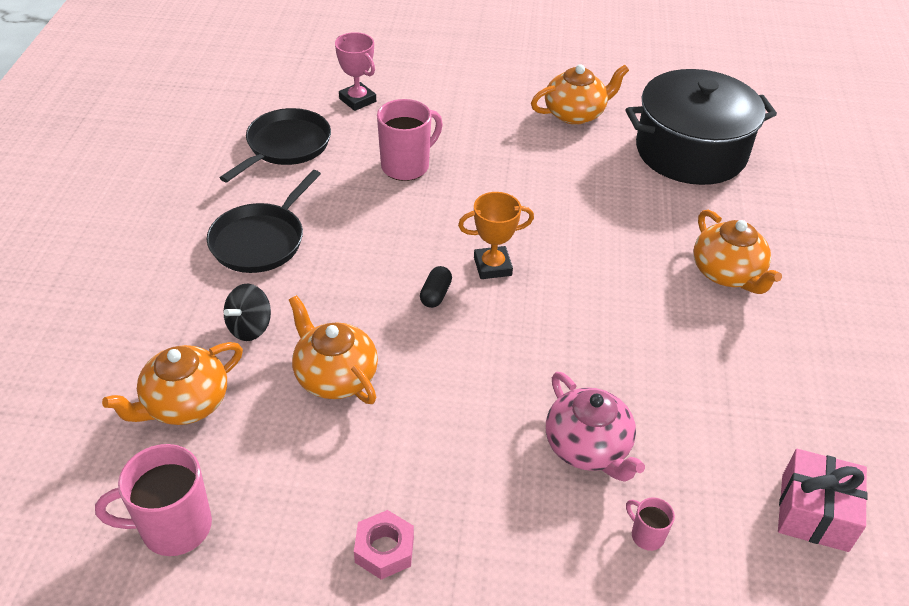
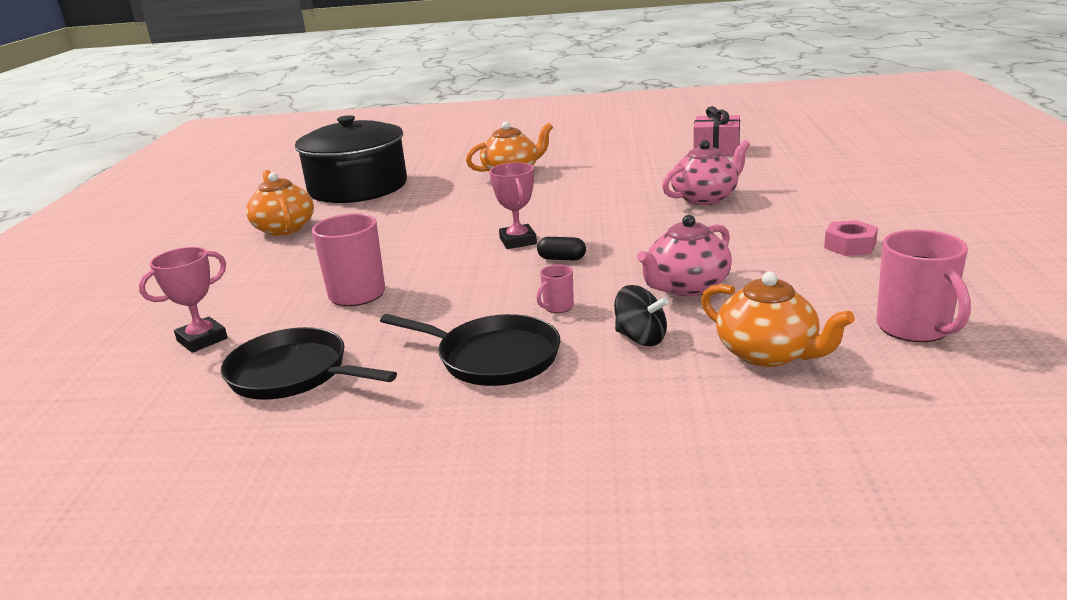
camera: 90 degrees left, 20 degrees down
orange teapot [289,295,378,404] -> pink teapot [637,215,732,296]
orange trophy [458,192,534,279] -> pink trophy [489,162,537,249]
pink mug [626,497,675,551] -> pink mug moved to [536,264,574,313]

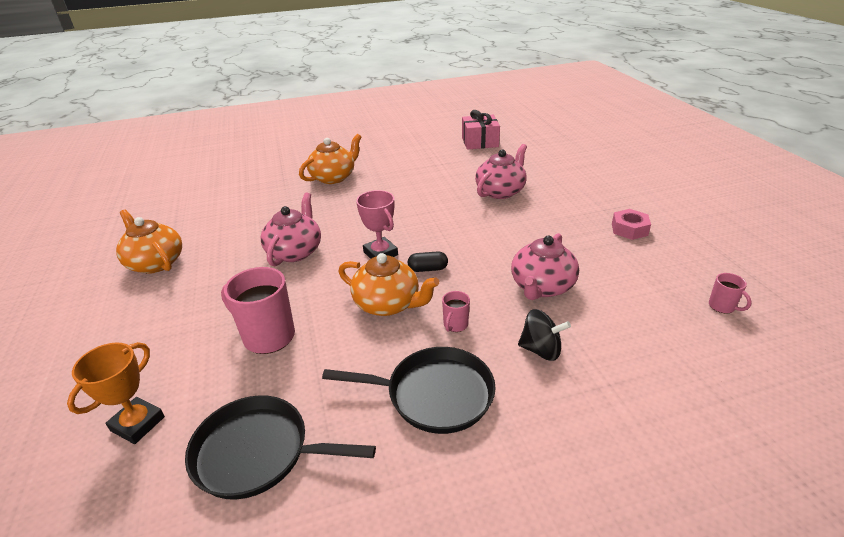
camera: 20 degrees left, 10 degrees up
pink trophy [139,247,228,353] -> orange trophy [67,342,165,444]
black pot [295,115,407,203] -> none
orange teapot [701,272,855,367] -> orange teapot moved to [338,253,439,316]
pink mug [876,229,971,342] -> pink mug [709,273,752,313], size x0.49
none -> pink teapot [260,193,321,266]

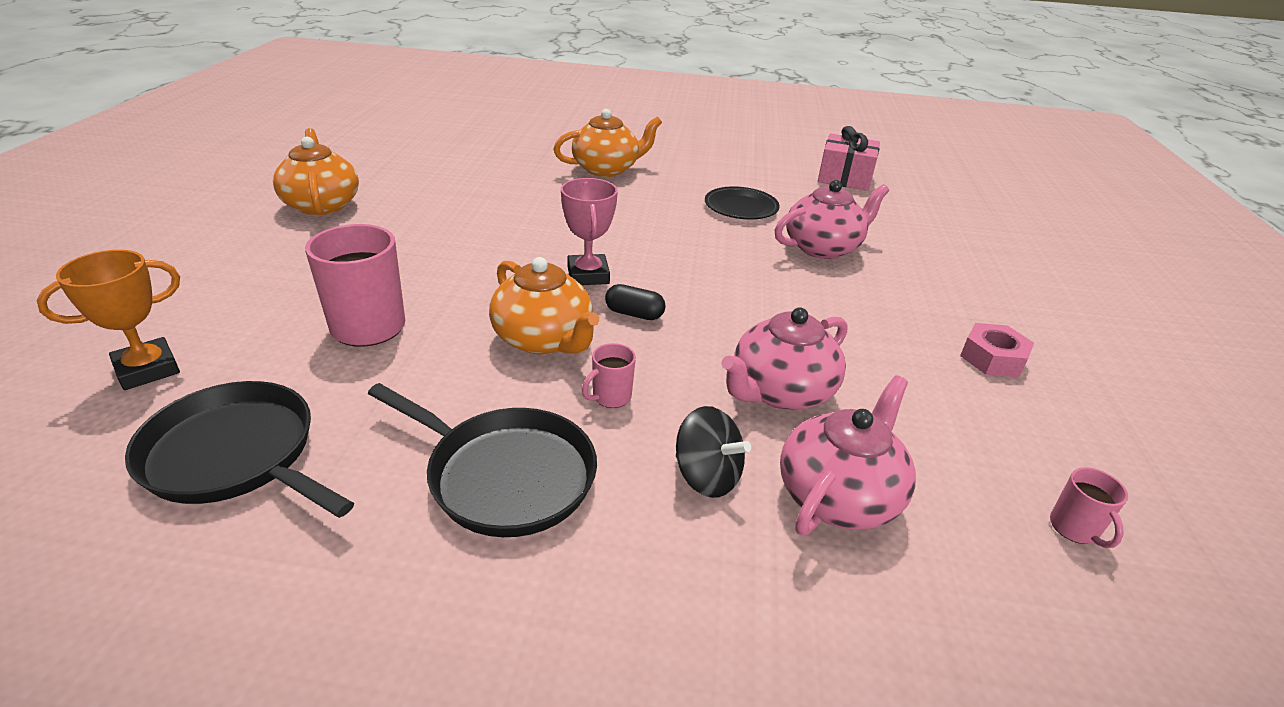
camera: 20 degrees right, 0 degrees up
pink teapot [260,193,321,266] -> pink teapot moved to [780,375,916,535]
none -> black plate [705,186,780,219]

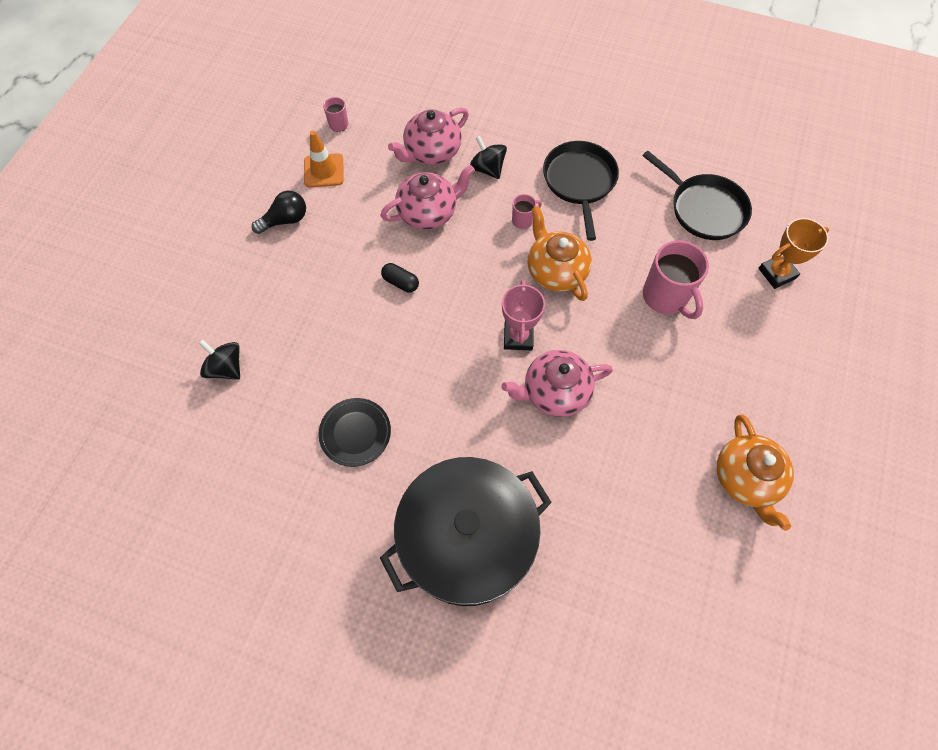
camera: 165 degrees left, 30 degrees up
black pan [368,383,597,537] -> black pan turned 45 degrees clockwise [543,141,619,241]
orange teapot [553,109,662,177] -> black pot [380,457,552,606]
black capsule [605,284,666,320] -> black capsule moved to [381,263,419,292]
pink teapot [775,180,889,259] -> pink teapot moved to [501,350,613,417]
pink gift [818,126,880,191] -> none
pink nut [960,323,1034,377] -> black light bulb [252,191,306,234]
none -> black spinning top [199,339,240,380]
none -> orange traffic cone [304,131,344,187]

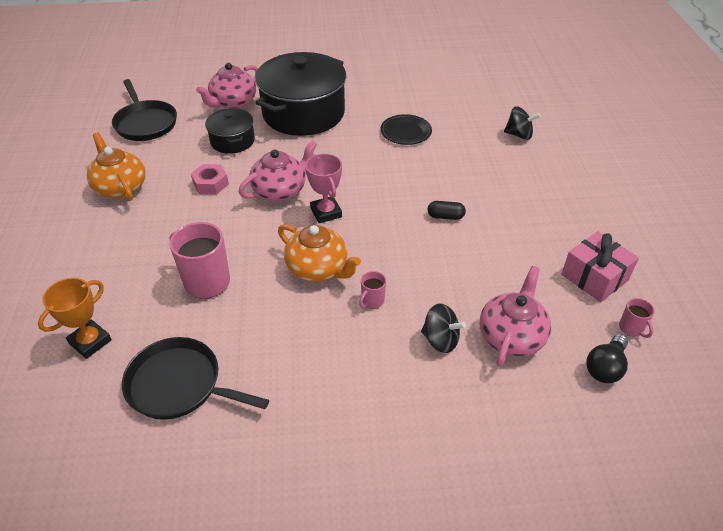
camera: 155 degrees right, 20 degrees down
black light bulb [252,191,306,234] -> black light bulb moved to [586,334,628,383]
orange traffic cone [304,131,344,187] -> pink gift [562,231,639,302]
pink teapot [380,165,475,230] -> pink teapot moved to [196,63,258,109]
black pan [543,141,619,241] -> black pan moved to [112,79,177,141]
none -> pink nut [191,164,229,194]
none -> black pot [205,108,255,154]

